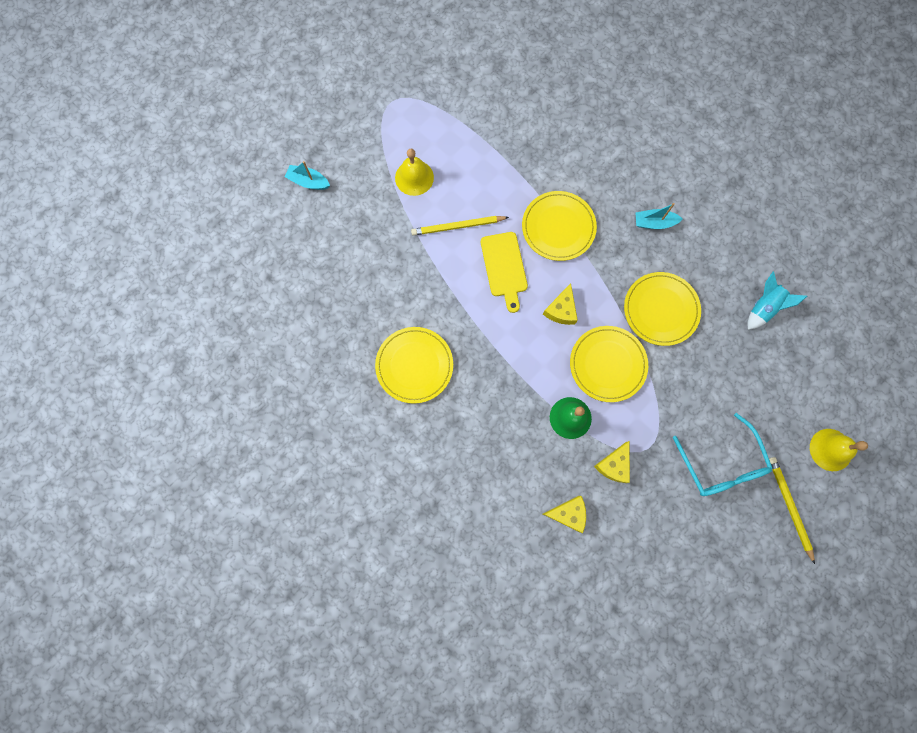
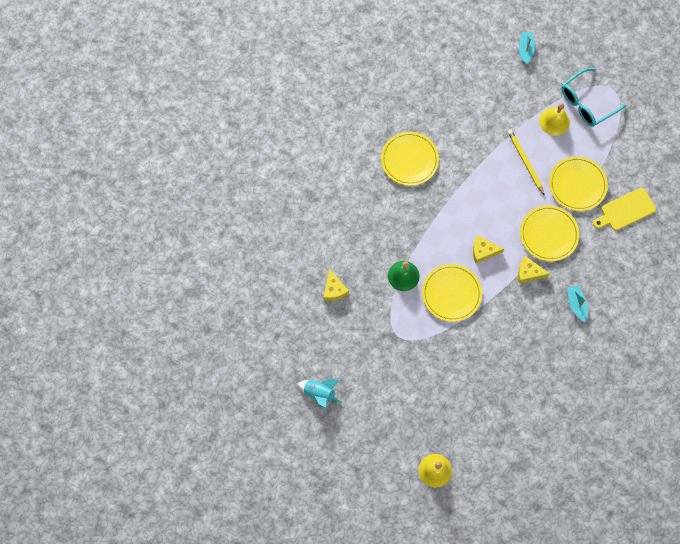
camera: 75 degrees right, 5 degrees down
yellow cutting board [481,232,528,313] -> yellow cutting board moved to [593,188,656,230]
yellow cheese [594,441,630,483] -> yellow cheese moved to [518,256,550,283]
yellow plate [624,272,701,346] -> yellow plate moved to [549,156,608,211]
turquoise glasses [673,413,773,496] -> turquoise glasses moved to [561,68,626,127]
turquoise rocket [748,272,807,330] -> turquoise rocket moved to [298,378,342,409]
yellow pencil [769,457,815,564] -> none

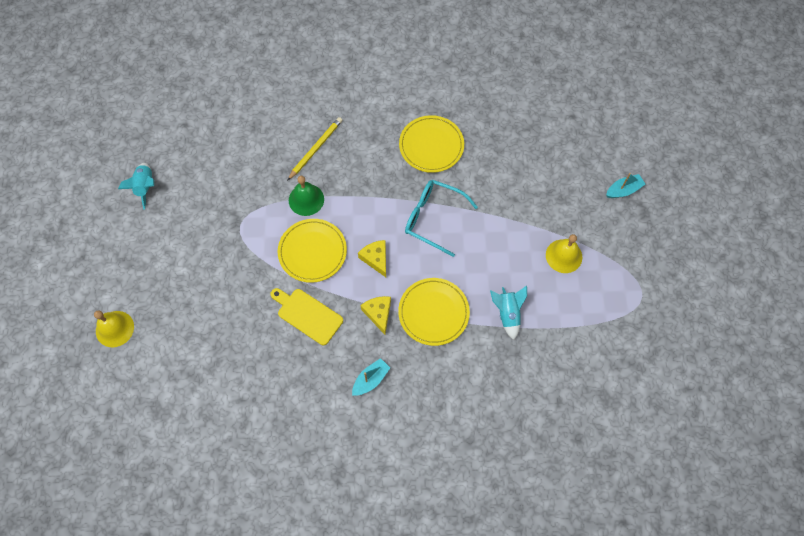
camera: 60 degrees right, 5 degrees down
yellow cheese [323,269,349,301] -> none
yellow pencil [508,130,545,196] -> yellow pencil moved to [287,117,342,181]
yellow plate [549,156,608,211] -> turquoise rocket [490,286,527,340]
turquoise glasses [561,68,626,127] -> turquoise glasses moved to [405,180,478,257]
yellow cutting board [593,188,656,230] -> yellow cutting board moved to [271,288,343,345]

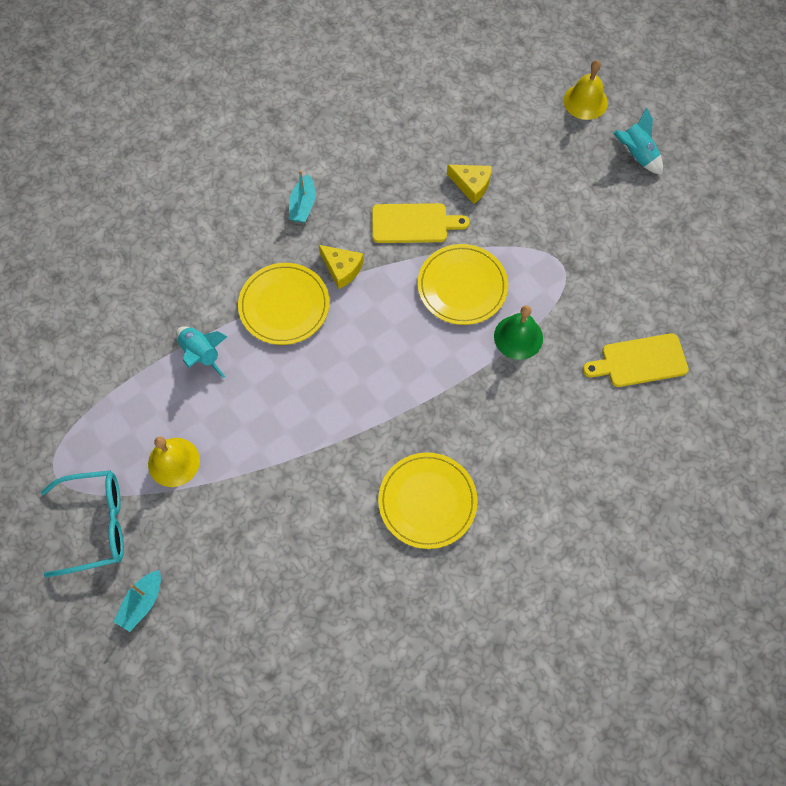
camera: 145 degrees right, 0 degrees up
turquoise rocket [118,163,154,210] -> turquoise rocket moved to [613,107,663,175]
yellow pencil [287,117,342,181] -> none
yellow cheese [358,240,386,277] -> yellow cheese moved to [447,165,492,204]
turquoise glasses [405,180,478,257] -> turquoise glasses moved to [41,470,124,577]
none -> yellow cutting board [583,333,689,387]

